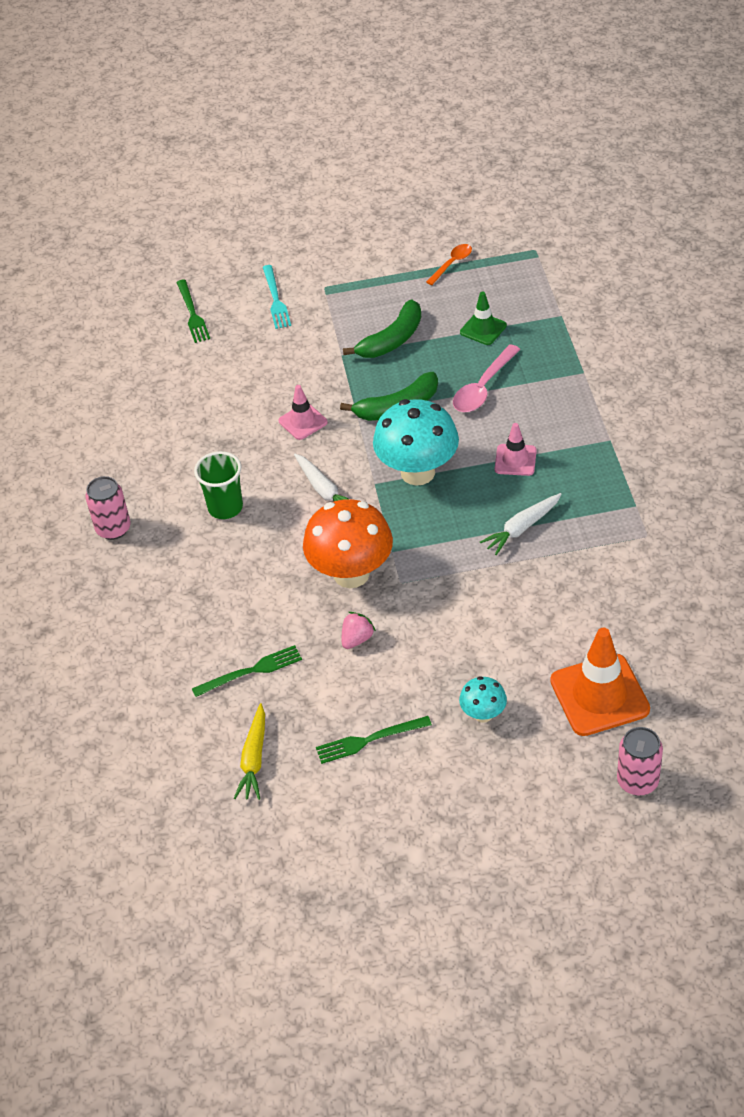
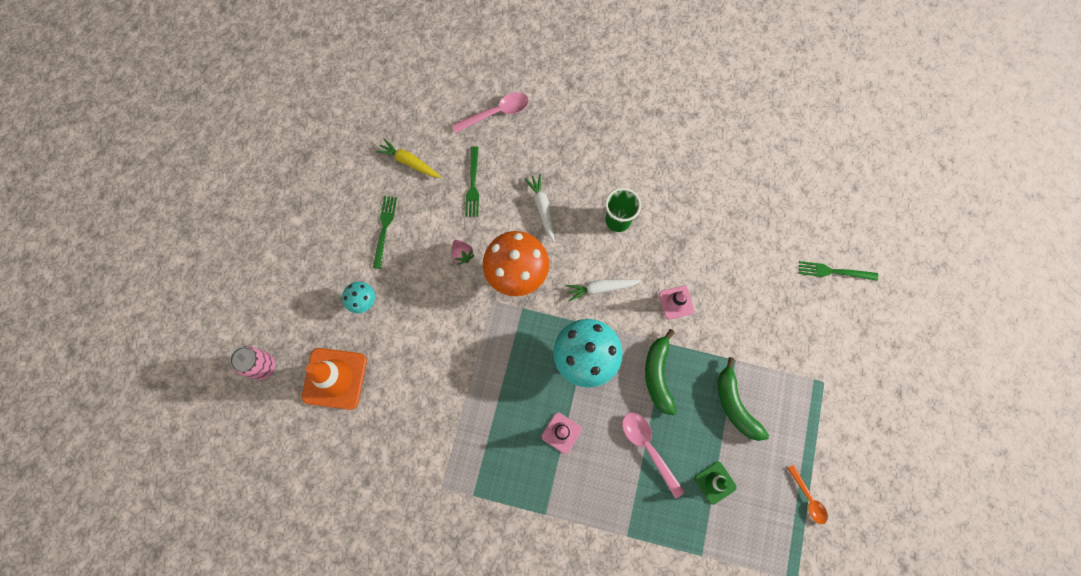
camera: 110 degrees right, 25 degrees up
pink can [85,476,131,540] -> none
turquoise fork [263,265,291,329] -> none
white carrot [480,493,562,555] -> white carrot moved to [525,174,555,242]
none -> pink spoon [452,92,529,133]

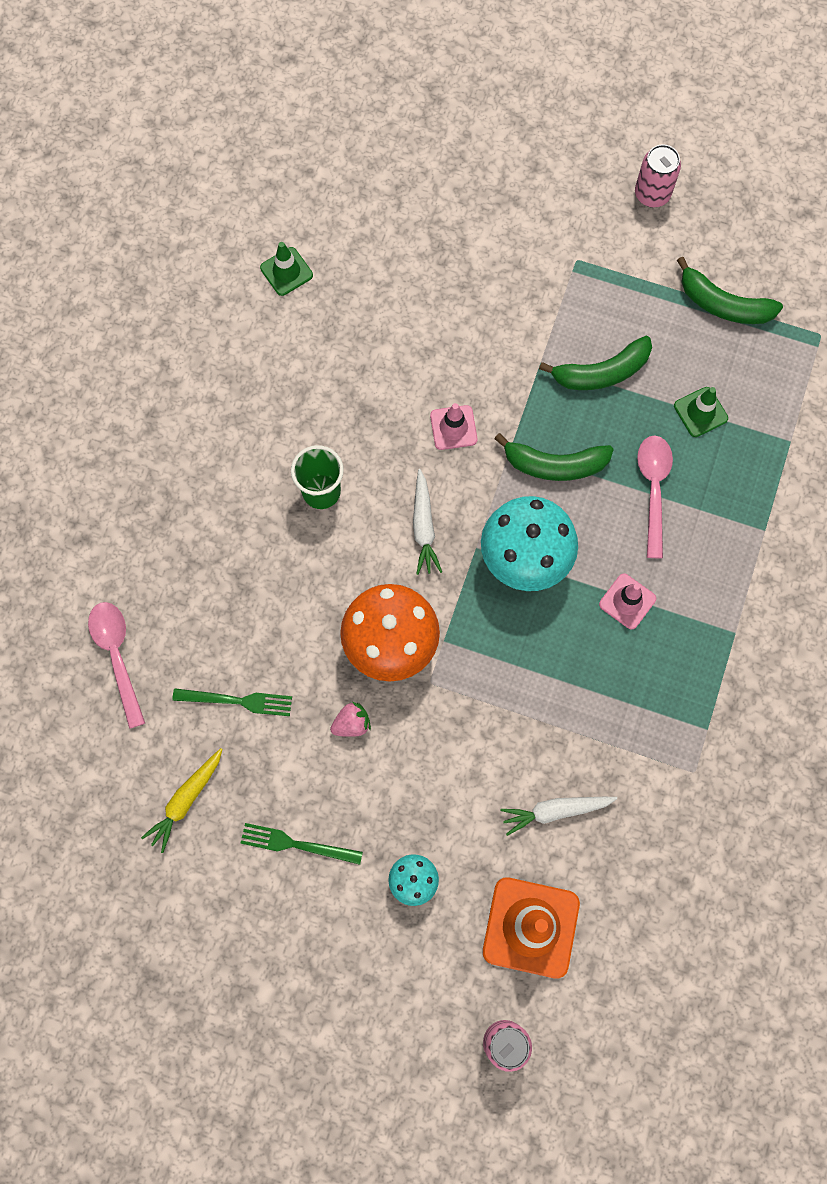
camera: 85 degrees left, 0 degrees up
white carrot [525,174,555,242] -> white carrot moved to [500,797,617,836]
pink spoon [622,413,685,499] -> pink spoon turned 120 degrees clockwise [637,436,673,558]
orange spoon [787,465,828,524] -> green banana [677,257,783,324]
green fork [799,261,878,281] -> none
none -> green traffic cone [260,242,313,296]
none -> pink can [635,144,681,207]

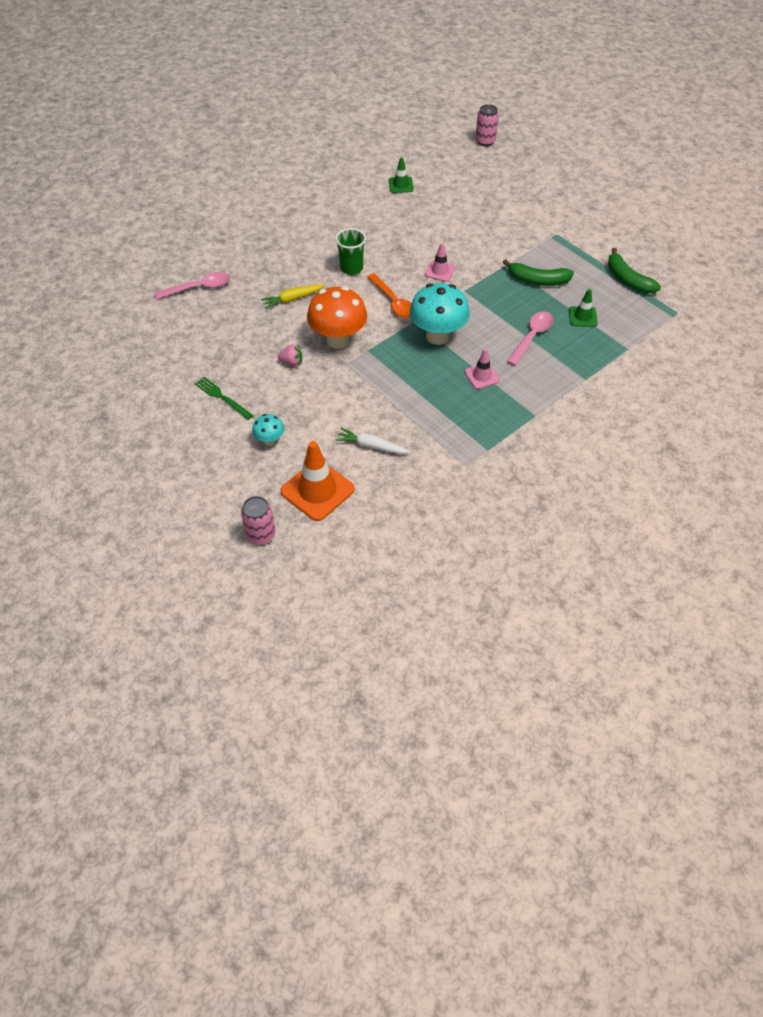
camera: 30 degrees right, 20 degrees down
pink spoon [88,602,145,729] -> pink spoon turned 60 degrees clockwise [154,272,230,299]
yellow carrot [141,748,223,853] -> yellow carrot moved to [261,284,325,309]
green fork [172,688,292,716] -> none
white carrot [413,469,442,575] -> orange spoon [367,273,412,318]
green banana [494,433,614,481] -> none
pink can [635,144,681,207] -> pink can moved to [475,104,499,146]

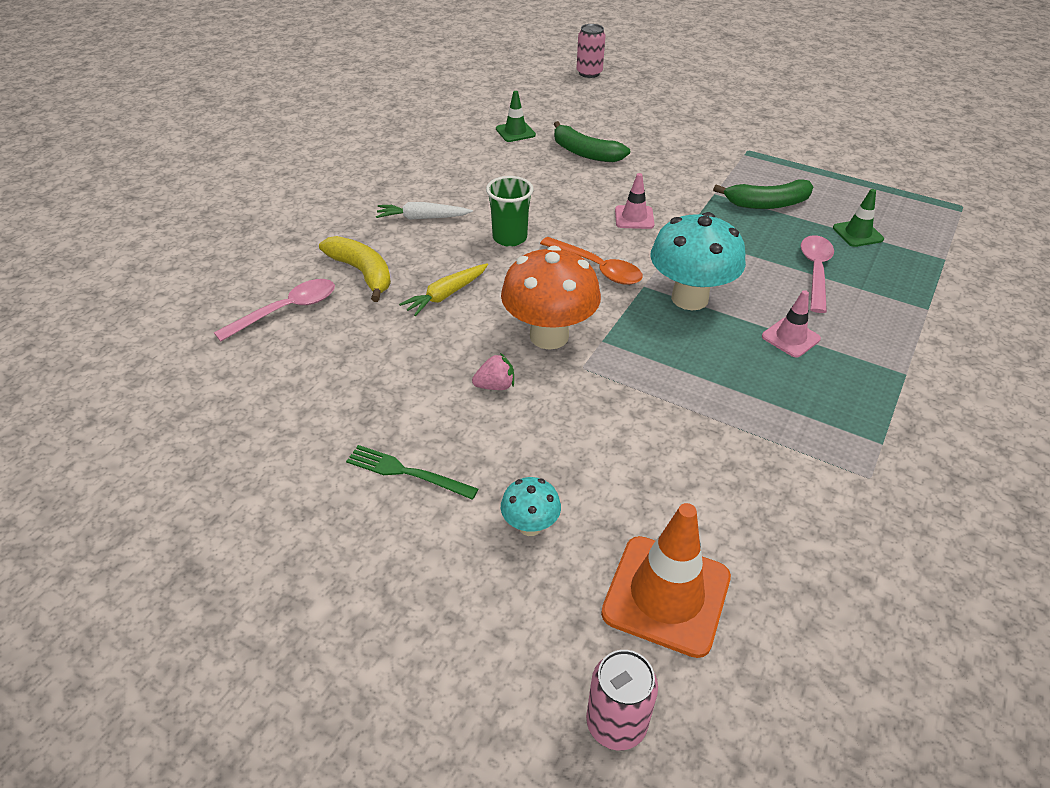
camera: 20 degrees left, 10 degrees down
white carrot [335,428,411,454] -> white carrot moved to [376,202,473,220]
green banana [608,248,661,293] -> green banana moved to [554,121,630,162]
none -> yellow banana [319,236,391,302]

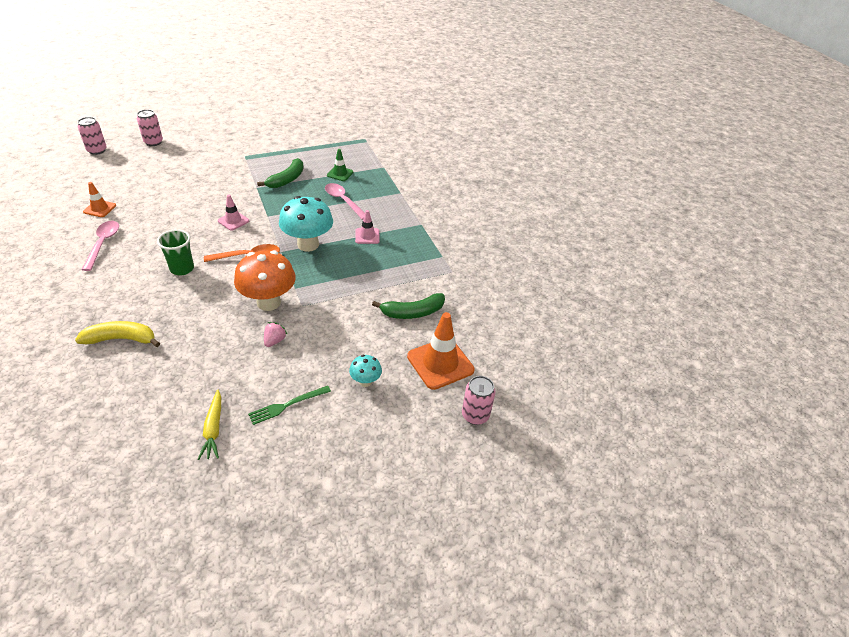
camera: 55 degrees left, 0 degrees up
pink spoon [214,279,335,342] -> pink spoon moved to [82,221,119,271]
white carrot [376,202,473,220] -> none
yellow carrot [399,263,488,316] -> yellow carrot moved to [198,390,221,460]
green traffic cone [496,91,536,142] -> orange traffic cone [83,182,116,217]
green banana [554,121,630,162] -> green banana moved to [372,293,445,319]
none -> pink can [137,109,163,146]

